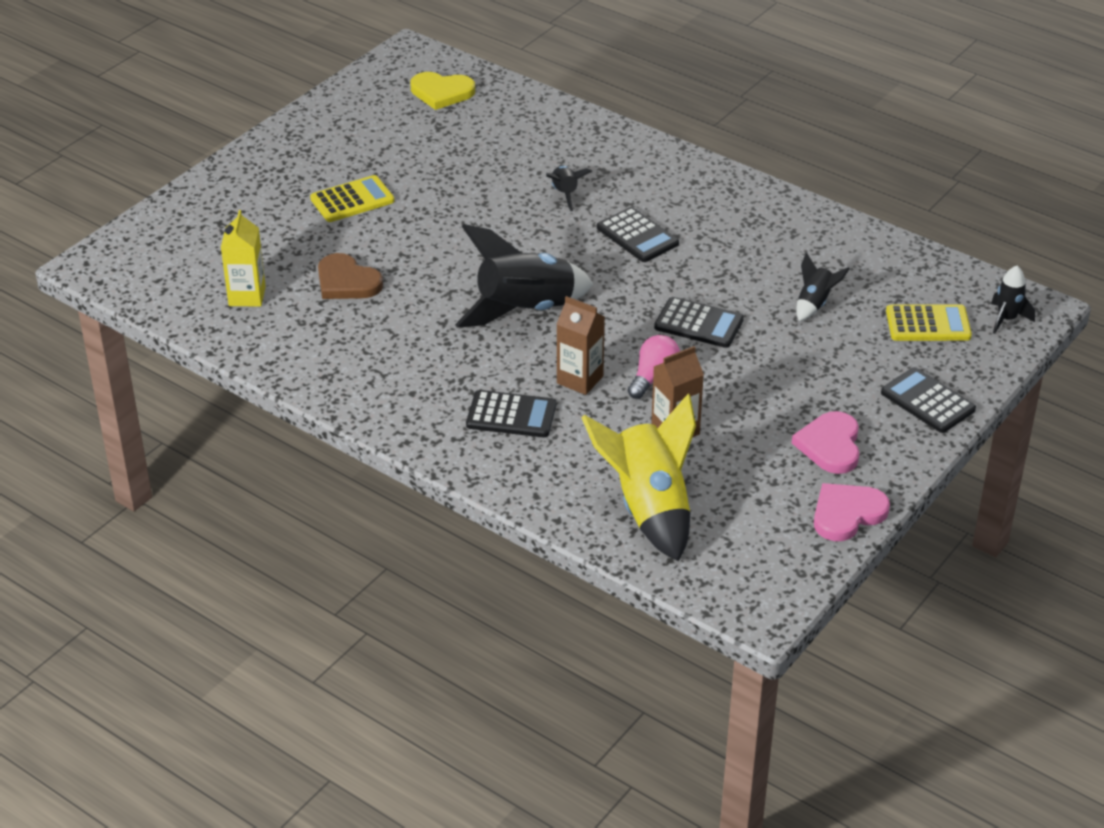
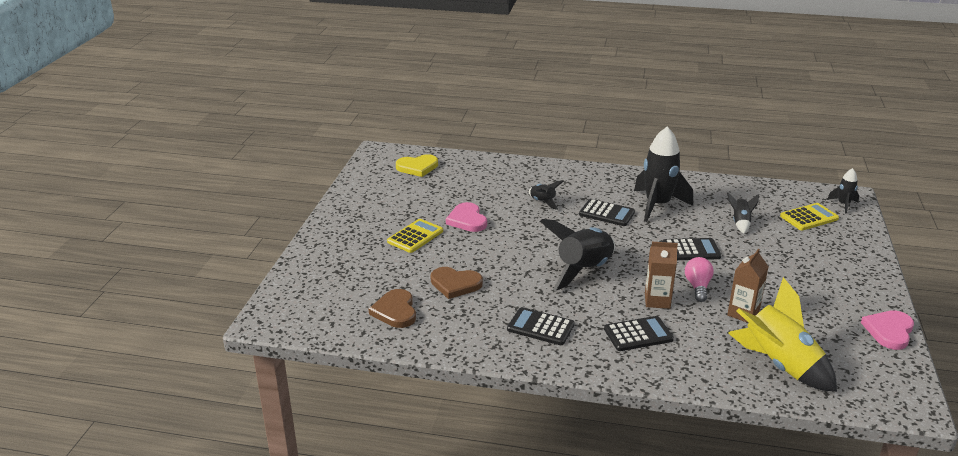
camera: 25 degrees left, 10 degrees down
yellow carton [221,210,266,307] -> brown heart [369,289,416,328]
pink heart [792,411,859,474] -> pink heart moved to [446,202,487,232]
black calculator [881,367,976,433] -> black calculator moved to [507,307,575,345]
none -> black rocket [634,127,693,222]

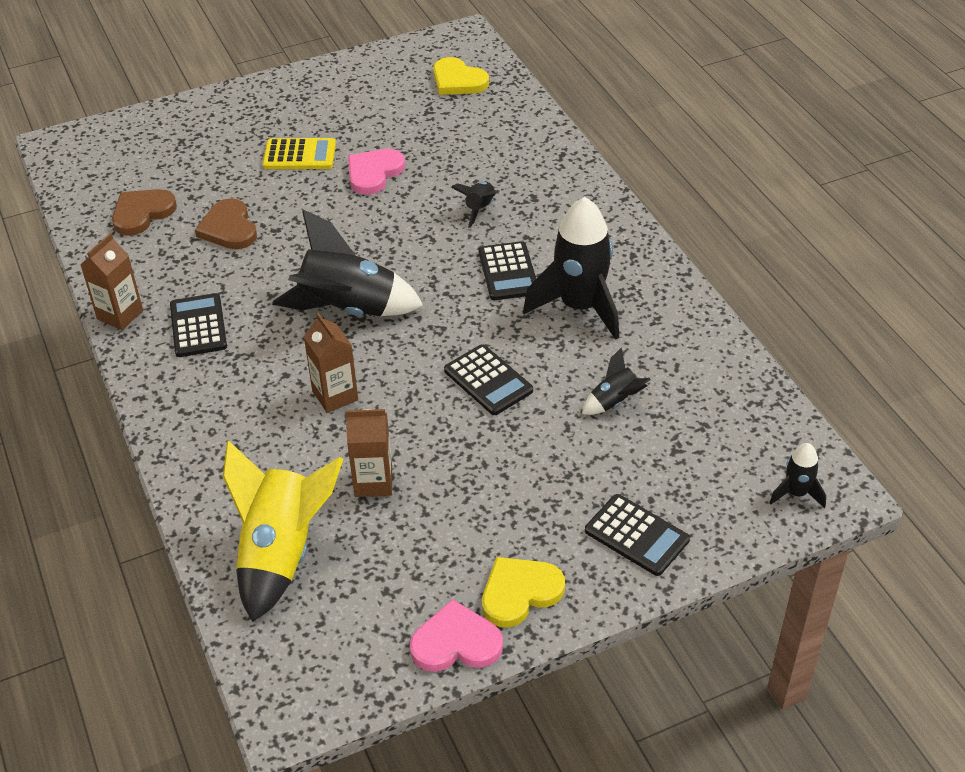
camera: 55 degrees right, 15 degrees up
black calculator [604,316,674,351] -> black calculator moved to [585,494,690,576]
pink light bulb [685,257,714,302] -> none
yellow calculator [780,203,839,230] -> none
none -> brown carton [80,233,143,330]
none -> yellow heart [482,557,565,628]

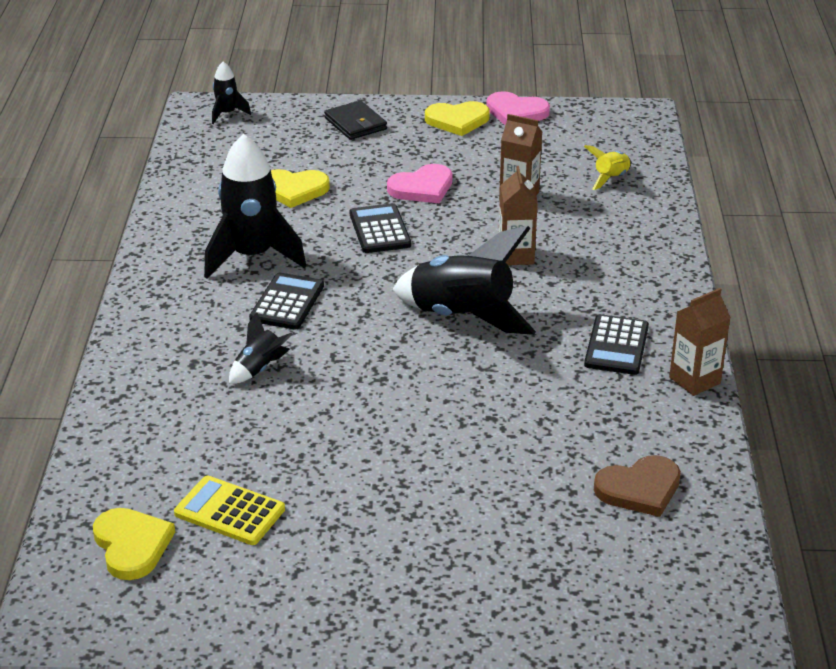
camera: 155 degrees left, 10 degrees down
brown heart [195,198,257,249] -> none
yellow rocket [223,440,343,622] -> yellow rocket [584,145,631,190], size x0.48
yellow calculator [262,138,336,169] -> yellow calculator moved to [174,476,285,545]
pink heart [348,149,405,195] -> pink heart moved to [387,164,452,203]
black rocket [582,347,651,415] -> yellow heart [271,169,330,208]
black calculator [585,494,690,576] -> black wallet [324,100,387,140]

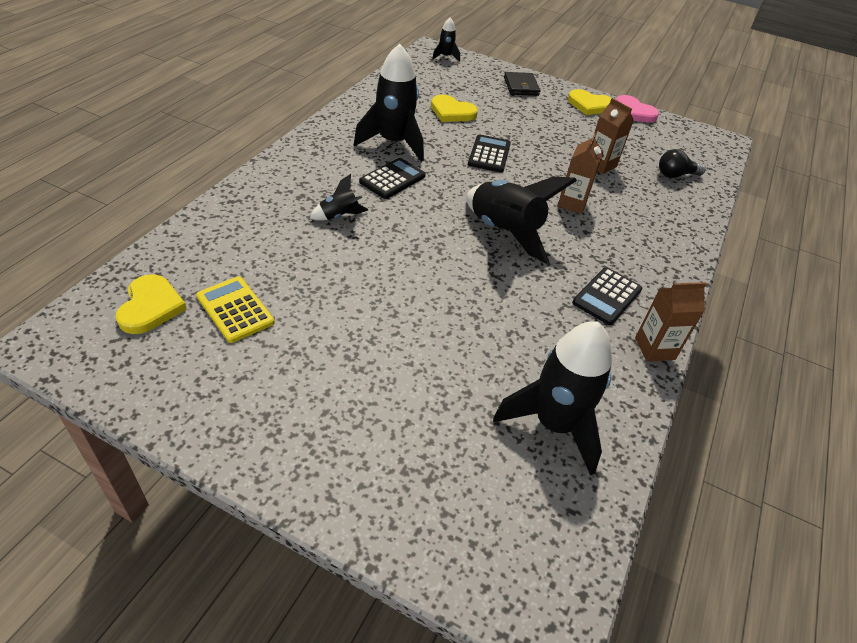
camera: 20 degrees right, 10 degrees up
pink heart [387,164,452,203] -> none
yellow rocket [584,145,631,190] -> black light bulb [659,149,706,178]
brown heart [594,455,681,517] -> black rocket [493,321,612,476]

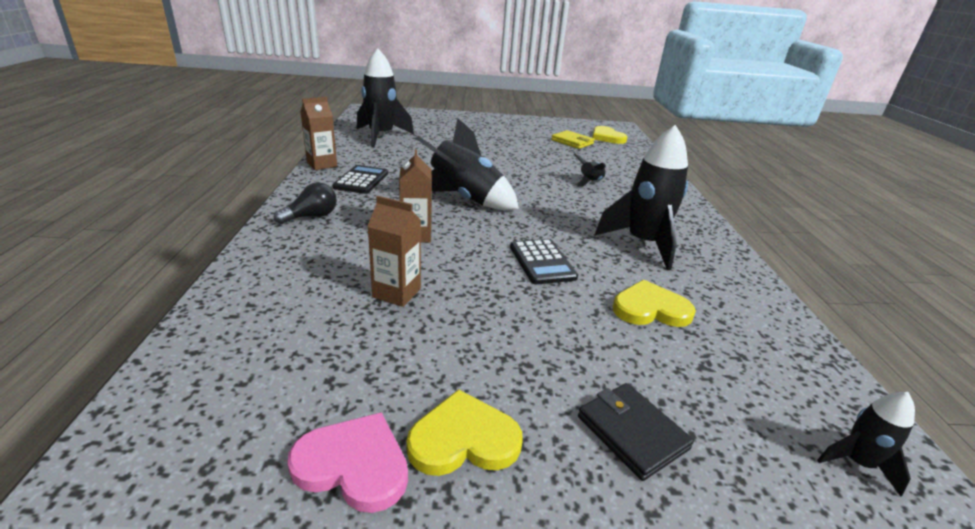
camera: 155 degrees right, 15 degrees down
yellow calculator [196,276,275,343] -> yellow wallet [551,130,595,149]
black calculator [359,158,426,199] -> none
black light bulb [659,149,706,178] -> black light bulb moved to [274,182,337,224]

